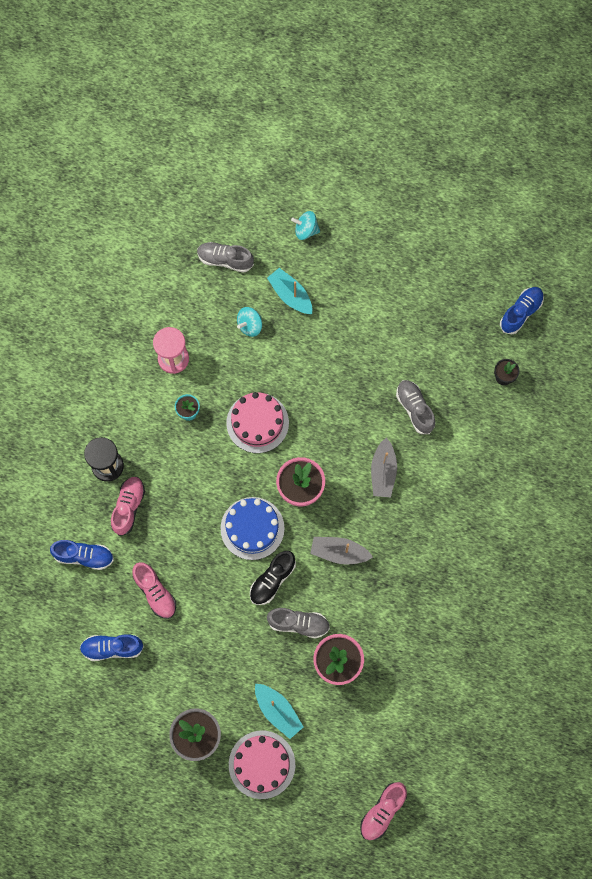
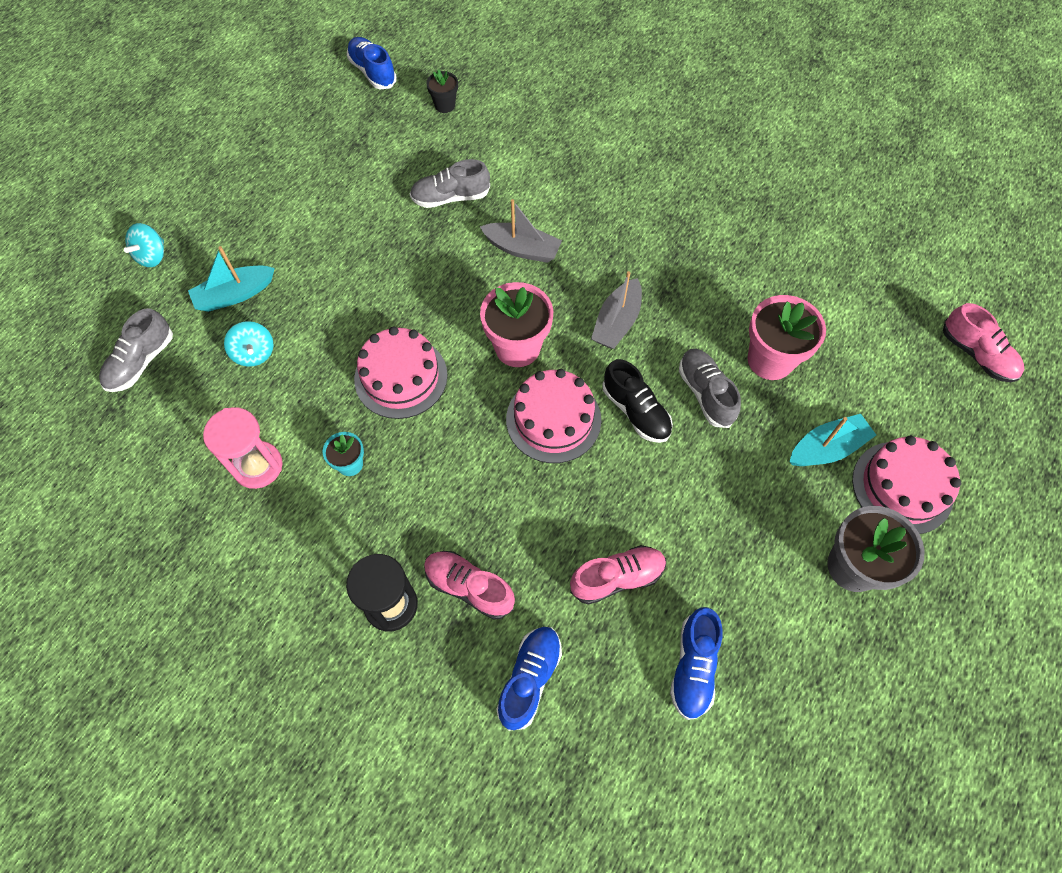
camera: 75 degrees left, 10 degrees down
blue cake [221,497,285,560] -> pink cake [506,369,601,463]
grey shoe [267,608,330,639] -> grey shoe turned 45 degrees counterclockwise [679,348,741,428]

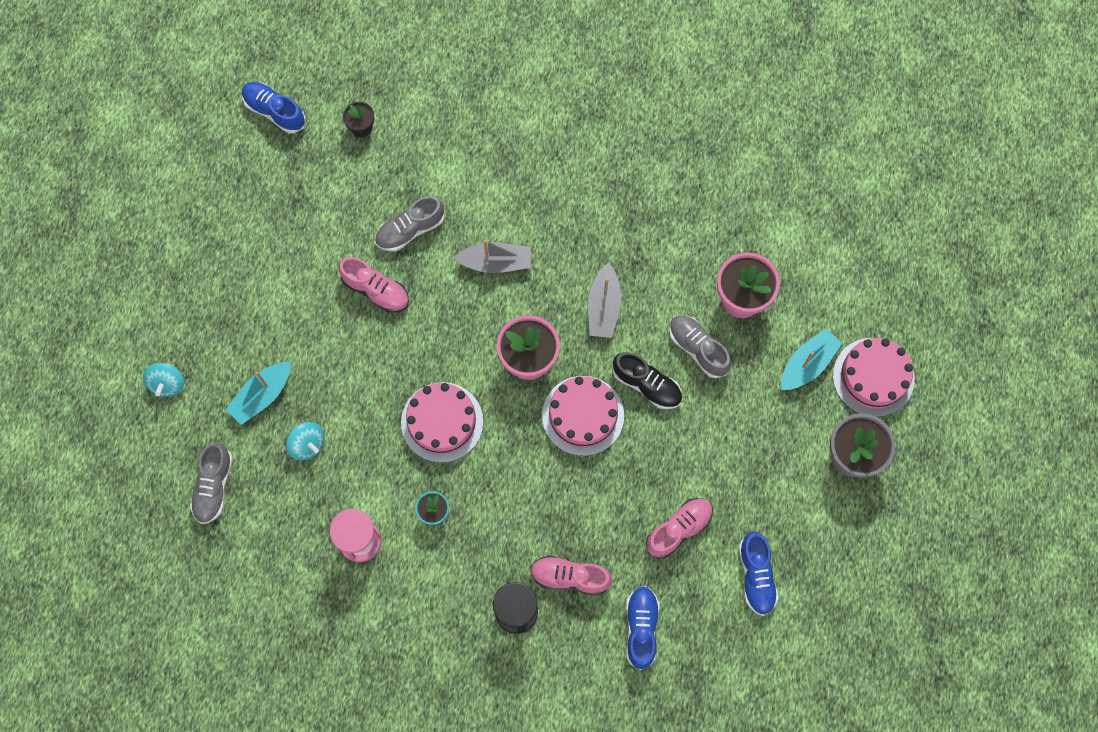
camera: 20 degrees left, 10 degrees up
pink shoe [943,303,1024,382] -> pink shoe moved to [338,257,409,313]

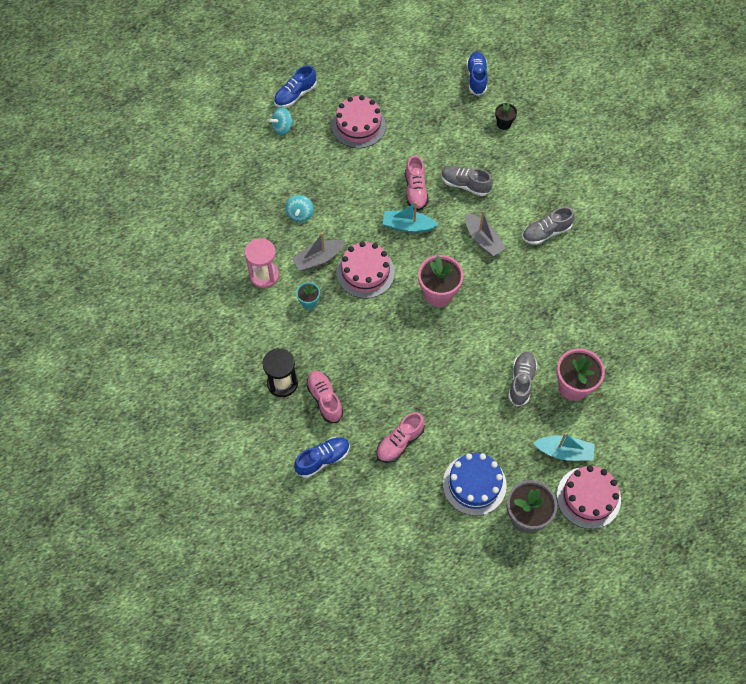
camera: 55 degrees right, 10 degrees down
grey shoe [190,442,233,524] -> grey shoe moved to [522,207,575,245]
turquoise boat [226,362,291,425] -> turquoise boat moved to [383,202,438,233]
pink cake [542,376,624,456] -> pink cake moved to [332,95,386,148]
grey boat [588,263,621,338] -> grey boat moved to [292,232,345,271]
black shoe [613,352,682,409] -> none
pink shoe [646,498,713,559] -> pink shoe turned 120 degrees clockwise [376,412,425,463]
blue shoe [739,532,779,616] -> blue shoe moved to [274,65,317,108]
none -> blue cake [443,453,507,516]

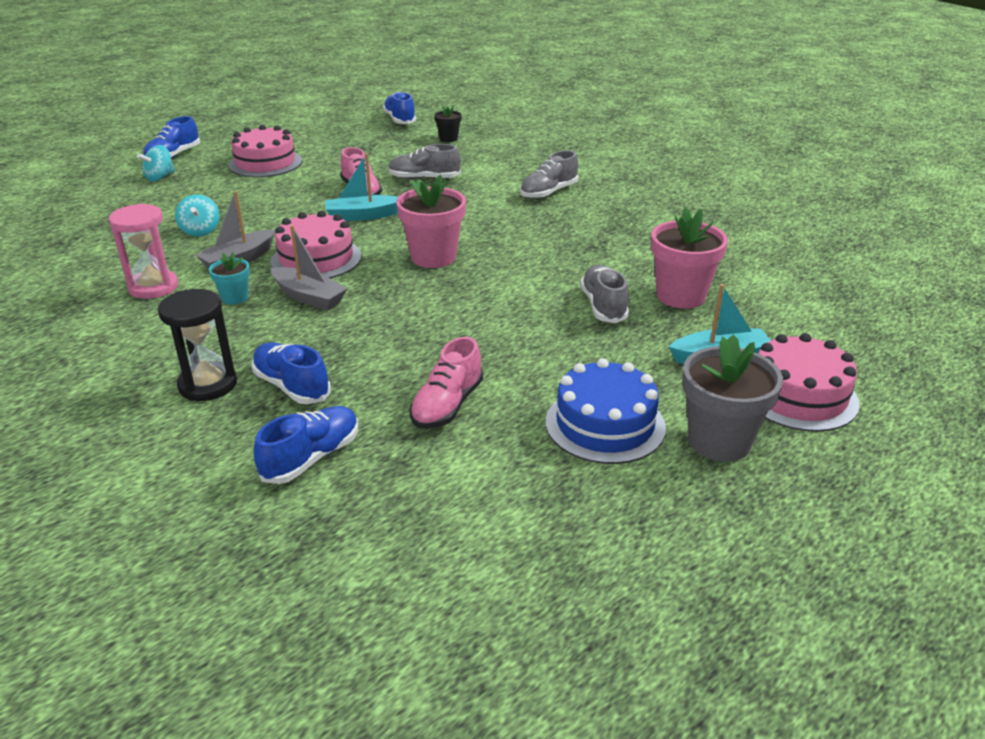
camera: 20 degrees left, 30 degrees down
pink shoe [306,371,343,423] -> blue shoe [252,342,331,404]
grey boat [465,210,505,256] -> grey boat moved to [271,225,348,310]

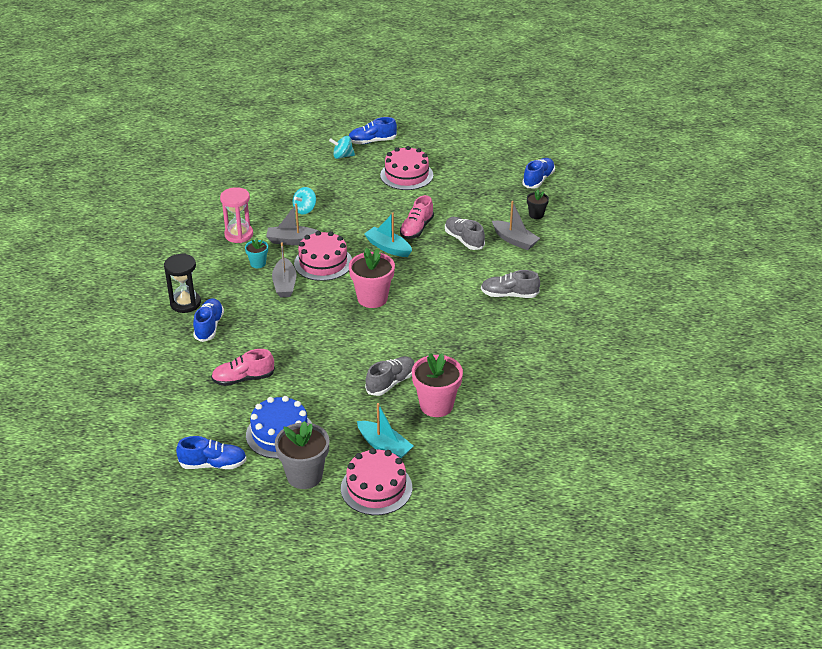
camera: 50 degrees right, 5 degrees up
blue shoe [254,406,358,484] -> blue shoe moved to [176,436,247,469]
none -> grey boat [492,201,540,250]

